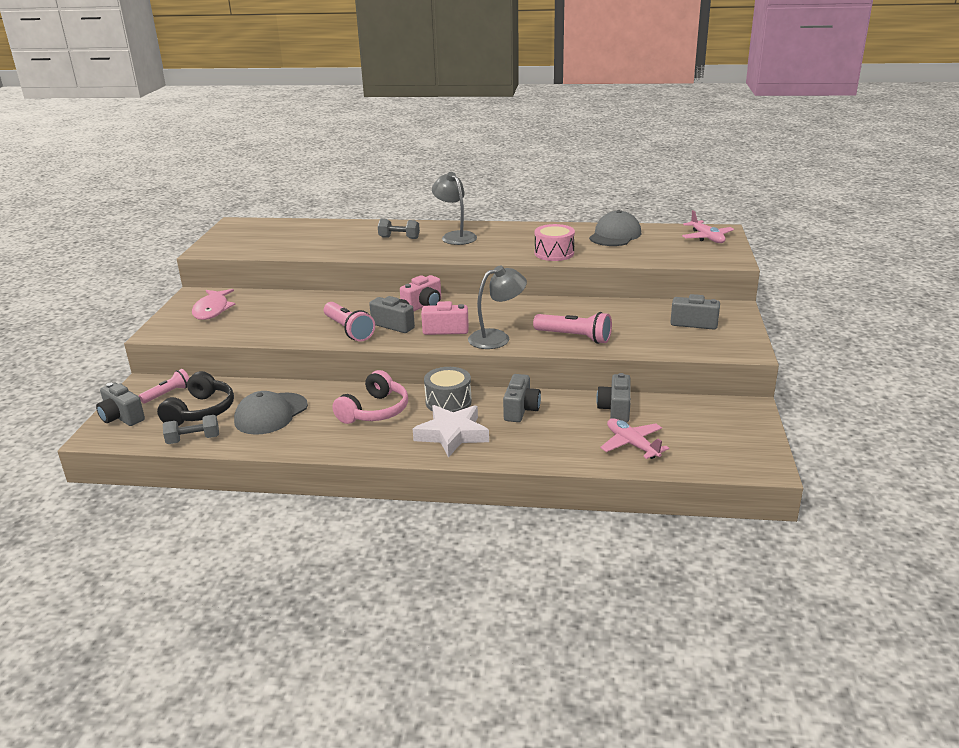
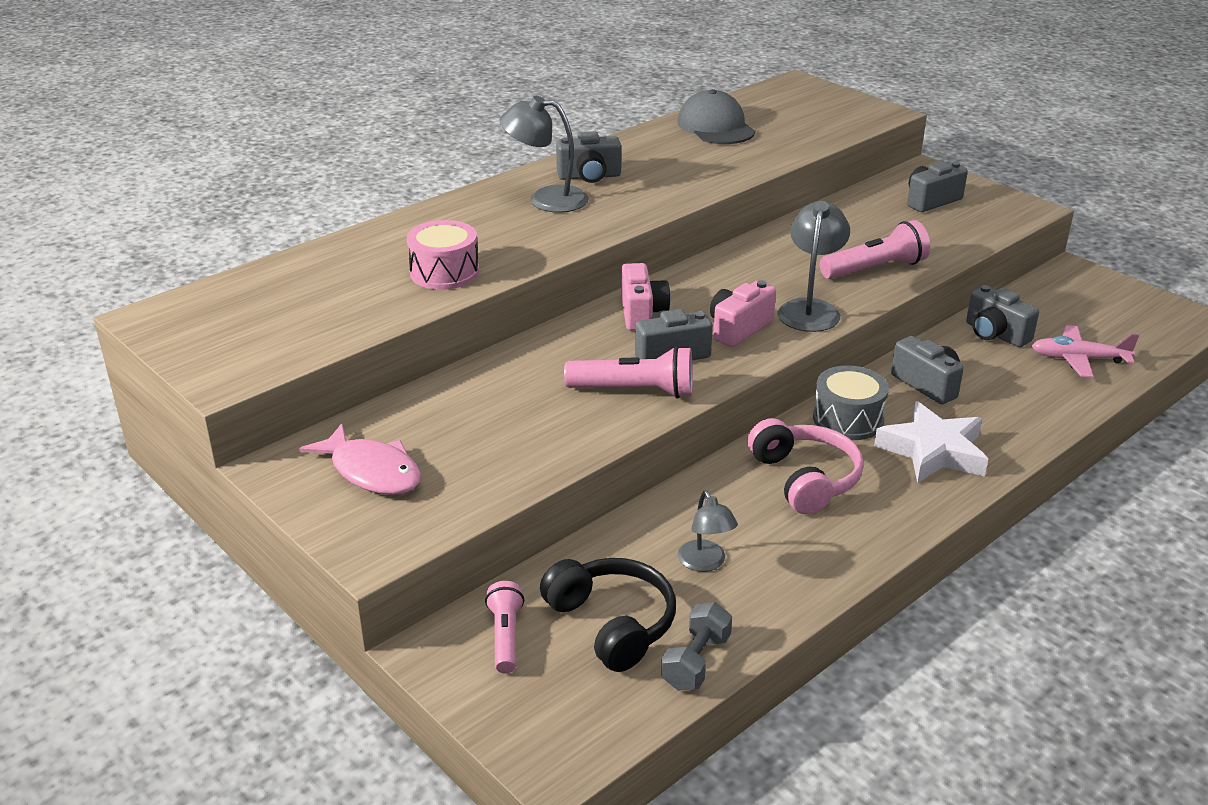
camera: 50 degrees left, 5 degrees up
grey camera [96,383,145,426] -> grey camera moved to [556,132,621,183]
grey cap [234,391,308,435] -> grey lamp [678,490,738,572]
grey dumbbell [378,219,420,239] -> none
pink drum [535,224,575,261] -> pink drum moved to [407,220,479,290]
pink plane [682,210,734,243] -> none

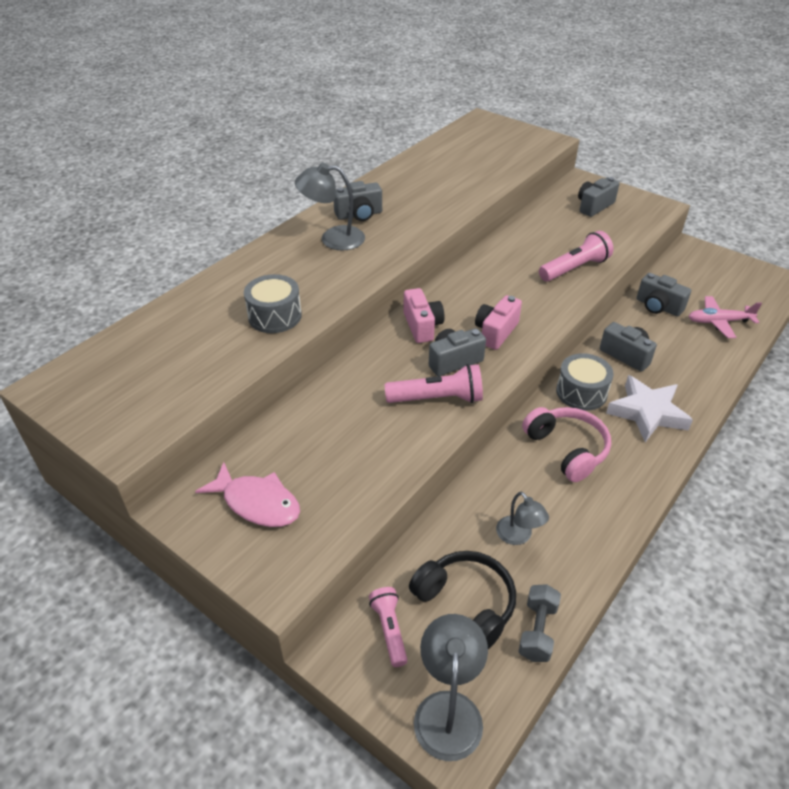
camera: 10 degrees left, 10 degrees up
pink drum [407,220,479,290] -> grey drum [244,274,302,333]
grey cap [678,89,755,144] -> none
grey lamp [778,201,850,332] -> grey lamp moved to [414,614,488,761]

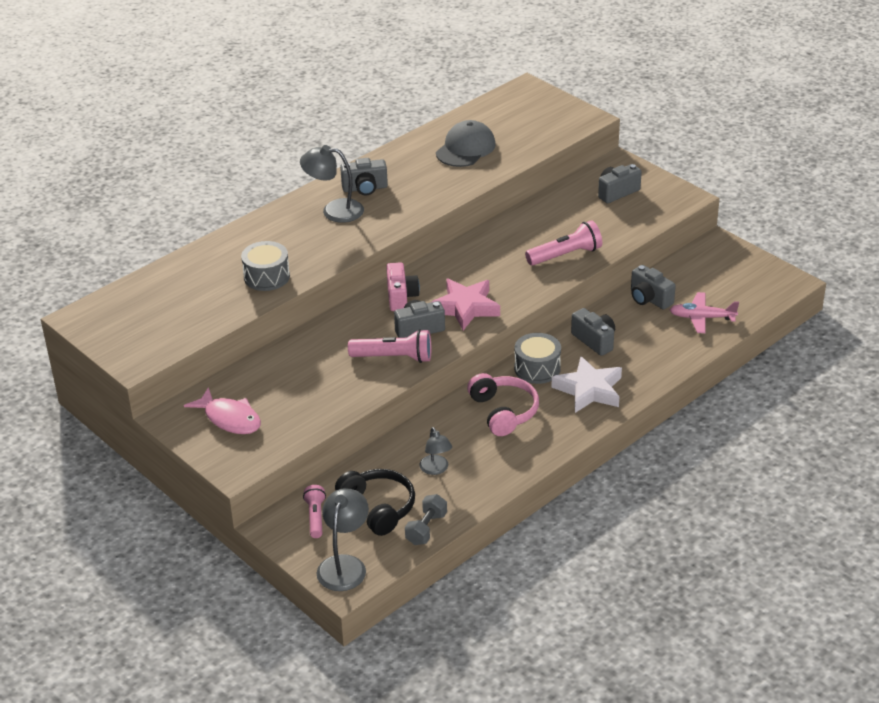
camera: 10 degrees right, 5 degrees down
pink camera [475,295,522,350] -> pink star [430,279,500,330]
none -> grey cap [436,120,496,167]

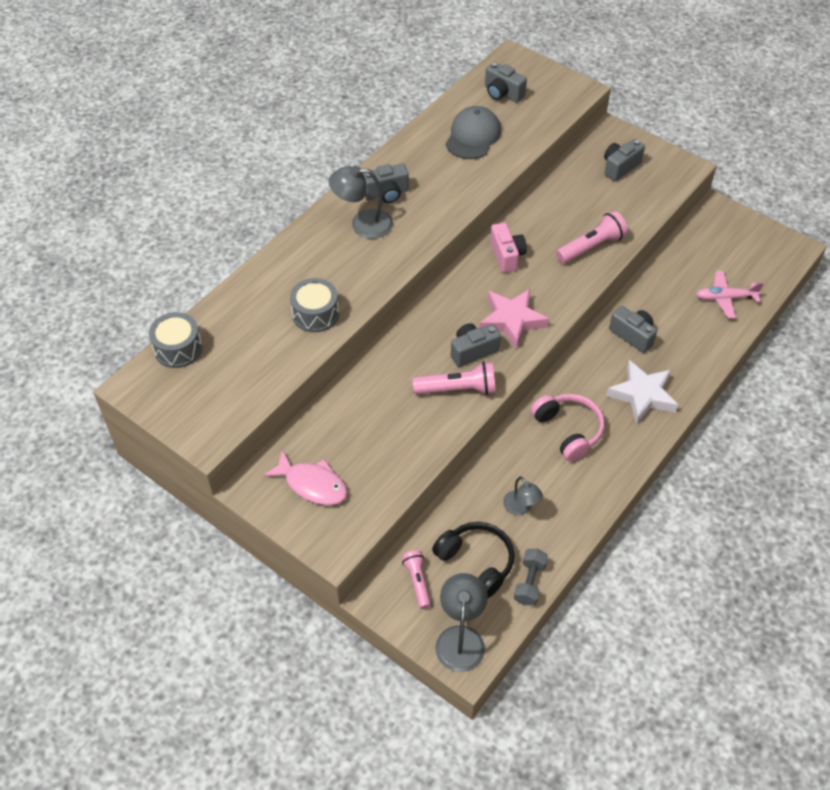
camera: 10 degrees left, 15 degrees up
pink camera [386,262,420,311] -> pink camera moved to [490,223,527,273]
grey drum [514,333,561,384] -> grey drum moved to [149,312,202,368]
grey camera [631,265,676,310] -> grey camera moved to [485,62,527,103]

